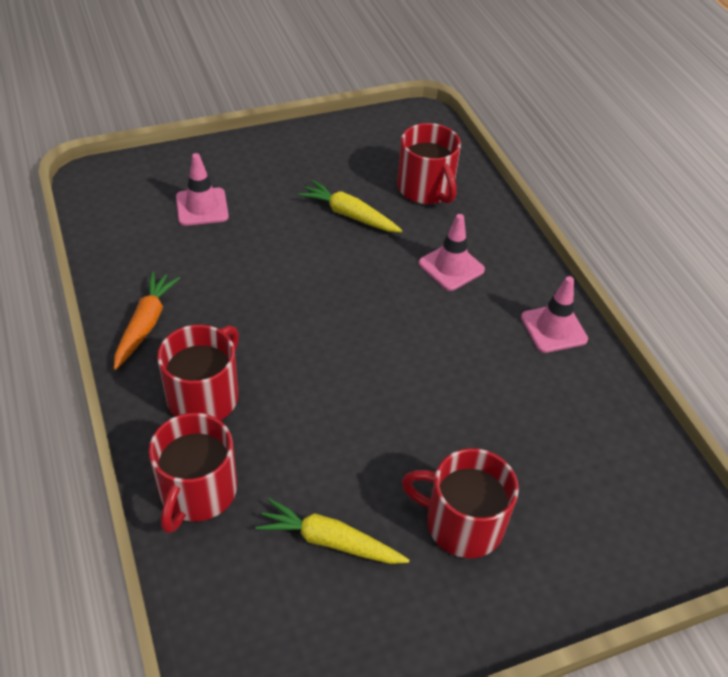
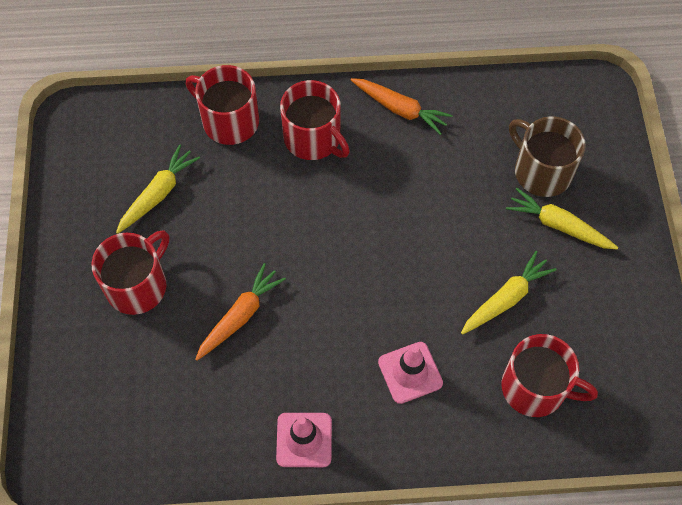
camera: 110 degrees right, 15 degrees up
pink traffic cone [176,153,229,226] -> brown mug [509,116,586,197]
red mug [397,123,461,204] -> red mug turned 150 degrees counterclockwise [501,334,598,417]
none -> orange carrot [195,263,286,360]
none -> yellow carrot [506,188,618,250]

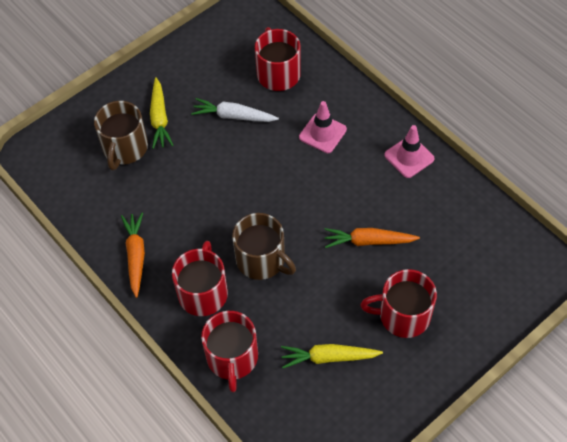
camera: 125 degrees left, 5 degrees down
yellow carrot [461,251,557,335] -> white carrot [191,98,279,122]
none -> brown mug [232,213,296,280]

